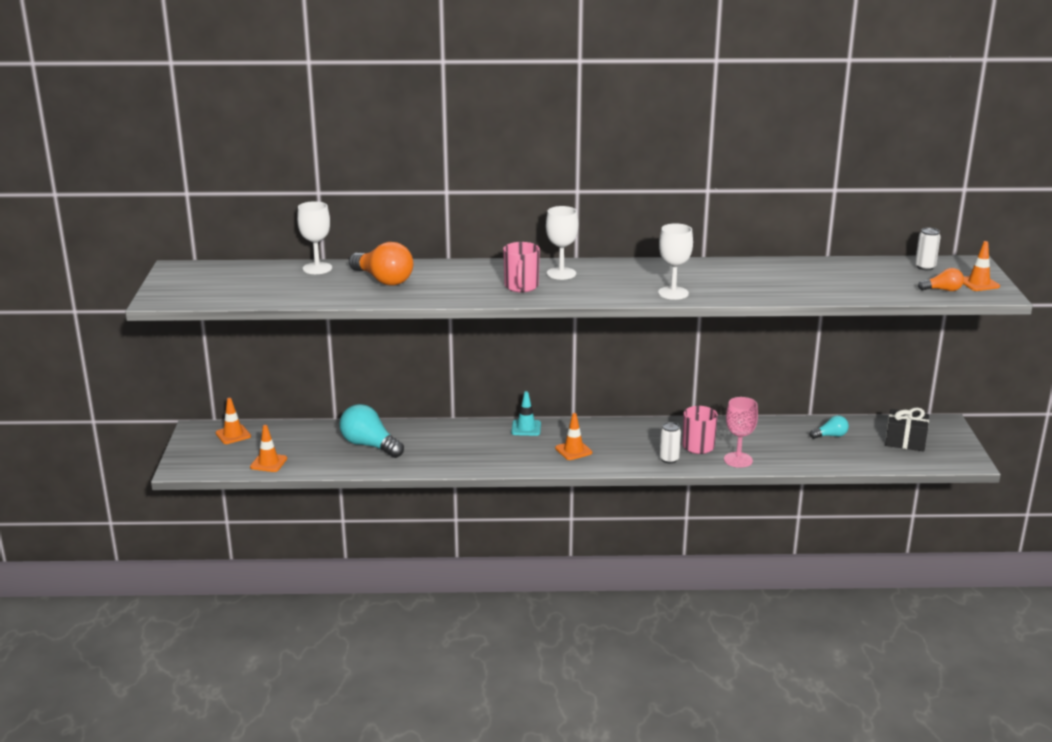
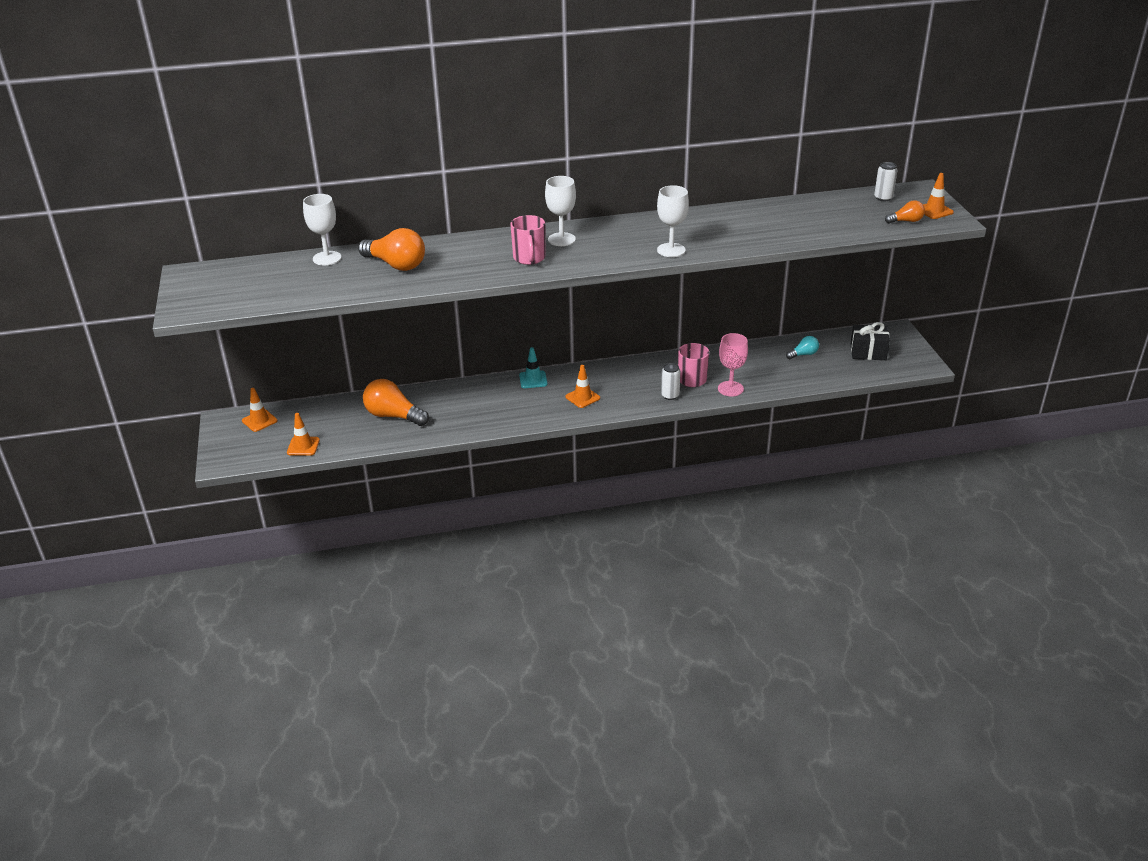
camera: 10 degrees left, 10 degrees up
turquoise light bulb [339,404,404,458] -> orange light bulb [363,379,429,426]

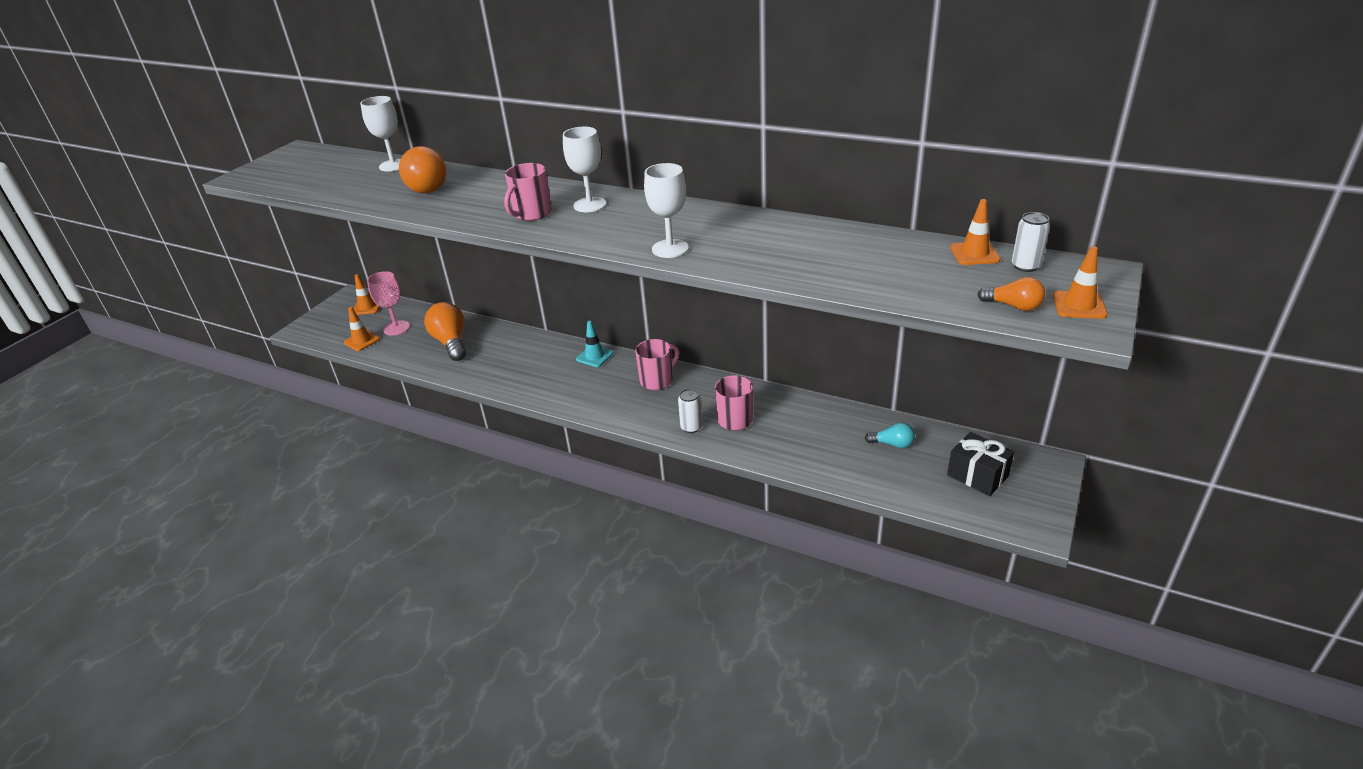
camera: 40 degrees right, 0 degrees up
orange traffic cone [565,365,600,408] -> orange traffic cone moved to [950,199,1001,265]
pink goblet [718,333,748,396] -> pink goblet moved to [367,271,410,336]
none -> pink mug [635,339,679,390]

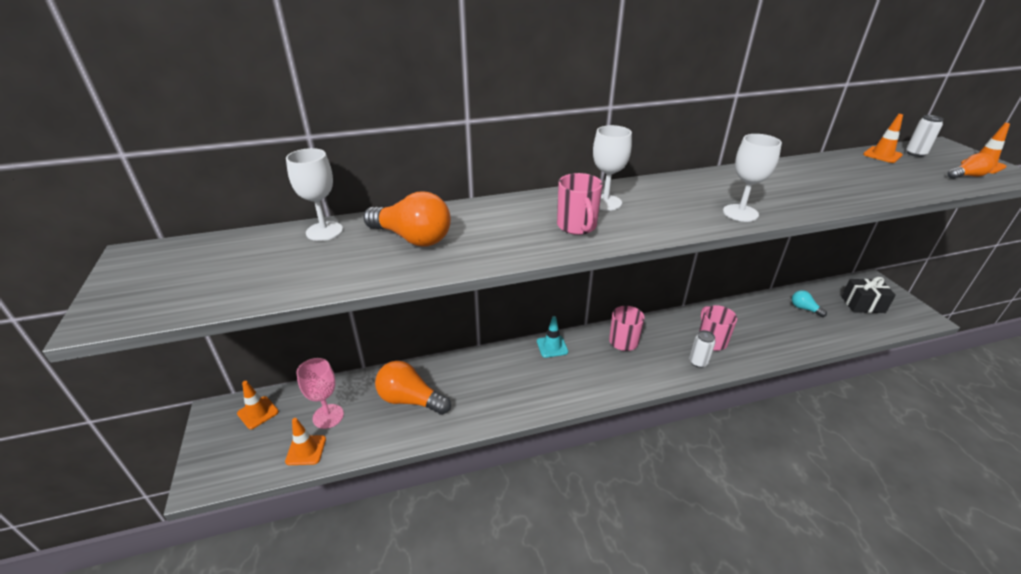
camera: 45 degrees left, 0 degrees up
turquoise light bulb [865,423,915,448] -> turquoise light bulb turned 105 degrees counterclockwise [792,290,827,317]

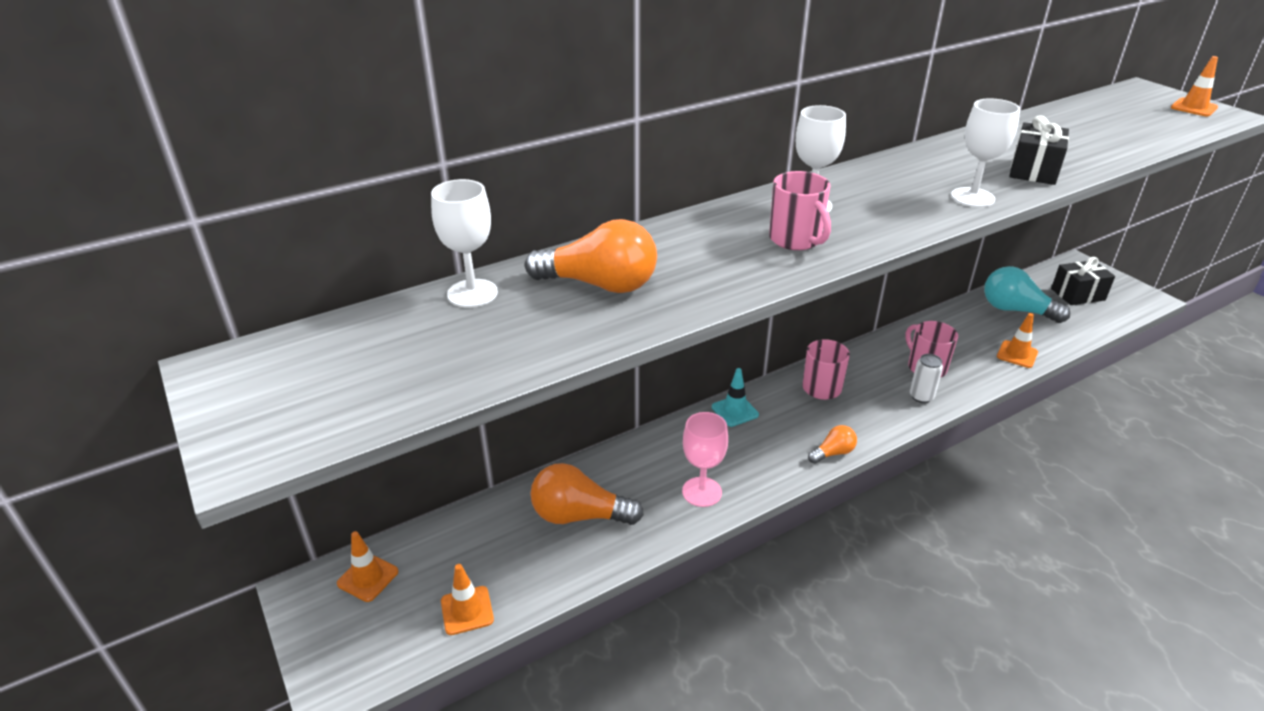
camera: 15 degrees left, 0 degrees up
pink goblet [297,358,344,429] -> pink goblet moved to [682,412,728,507]
turquoise light bulb [792,290,827,317] -> turquoise light bulb [984,266,1070,323], size x1.88
orange traffic cone [863,114,903,163] -> orange traffic cone moved to [997,313,1038,368]
white can [906,115,943,157] -> none
orange light bulb [948,153,995,179] -> orange light bulb moved to [808,425,857,464]
none -> black gift [1009,115,1069,185]

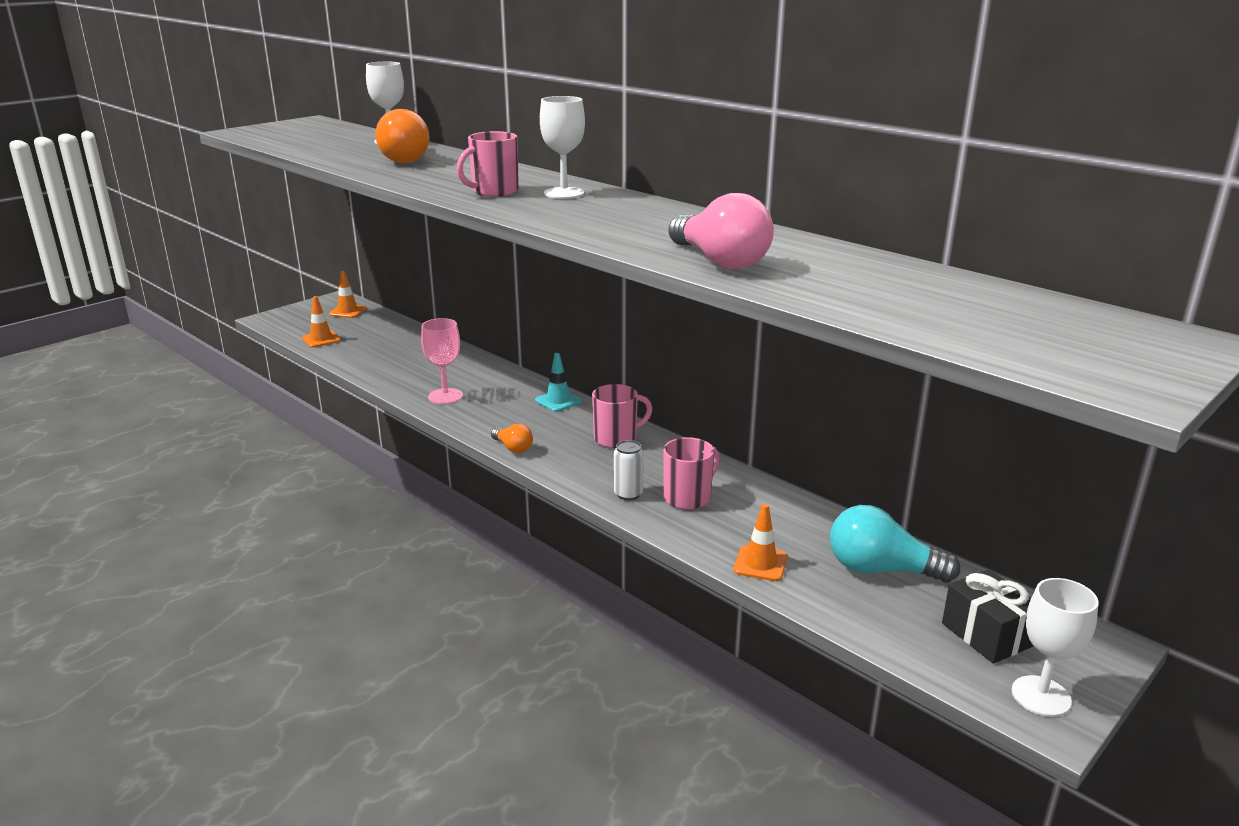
camera: 75 degrees right, 10 degrees down
orange light bulb [530,463,644,525] -> none
white goblet [951,98,1020,207] -> white goblet moved to [1012,578,1098,717]
turquoise light bulb [984,266,1070,323] -> turquoise light bulb turned 90 degrees counterclockwise [830,505,961,582]
black gift [1009,115,1069,185] -> pink light bulb [668,193,774,269]
orange traffic cone [1171,56,1218,116] -> none

